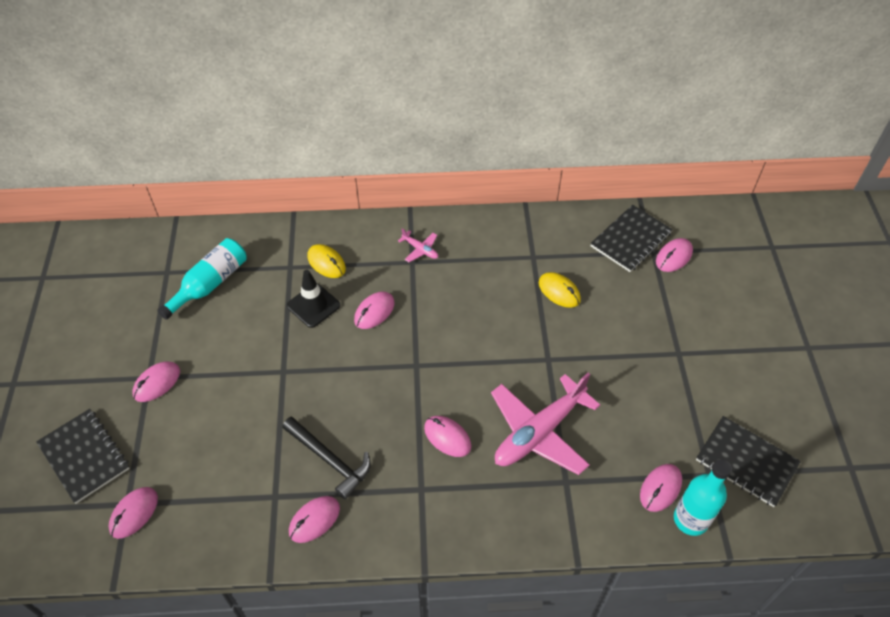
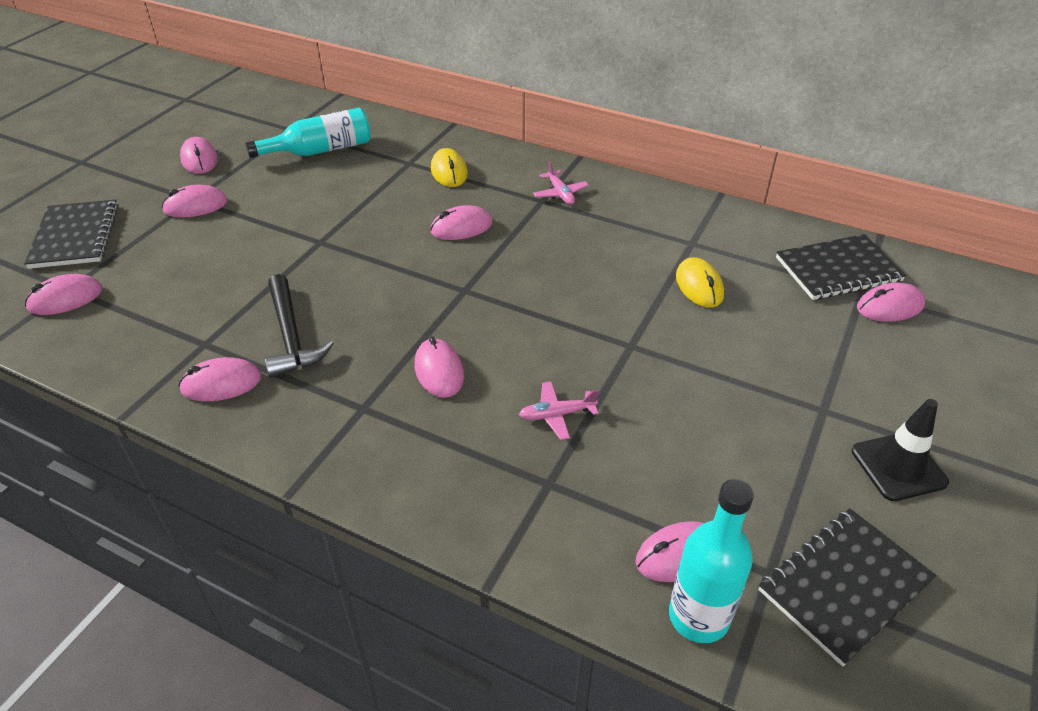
camera: 30 degrees right, 10 degrees down
black traffic cone [287,270,340,328] -> black traffic cone moved to [852,399,949,501]
pink plane [491,373,600,475] -> pink plane [519,381,599,440], size x0.43
black notebook [696,416,801,507] -> black notebook turned 75 degrees clockwise [758,508,936,666]
none -> pink mouse [180,137,218,174]

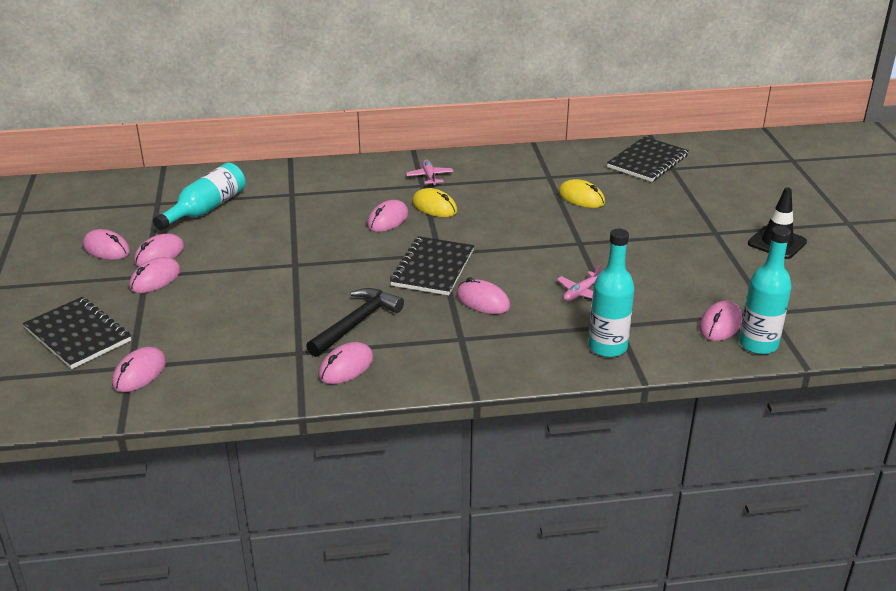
camera: 35 degrees left, 10 degrees down
black hammer [265,274,334,378] -> black hammer turned 90 degrees counterclockwise [306,288,404,357]
yellow mouse [431,148,468,187] -> yellow mouse moved to [412,188,457,217]
pink plane [533,161,589,205] -> pink plane turned 135 degrees counterclockwise [406,160,453,186]
black notebook [758,508,936,666] -> black notebook moved to [390,236,474,295]
pink mouse [857,283,925,322] -> pink mouse moved to [134,234,184,266]
none -> turquoise bottle [588,229,635,357]

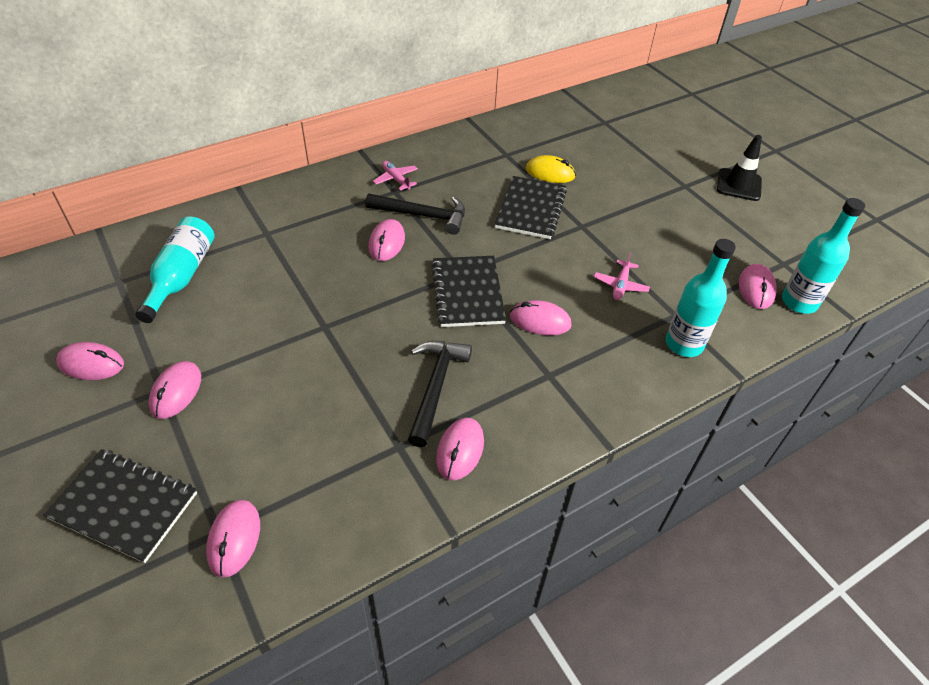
camera: 25 degrees left, 15 degrees up
pink mouse [134,234,184,266] -> none
yellow mouse [412,188,457,217] -> black hammer [365,193,465,235]
black notebook [607,136,689,182] -> black notebook moved to [495,176,567,239]

